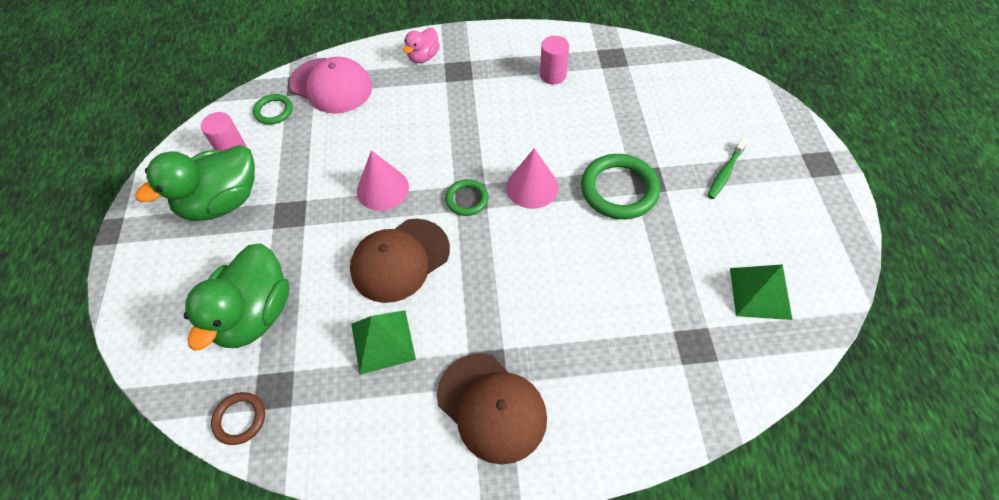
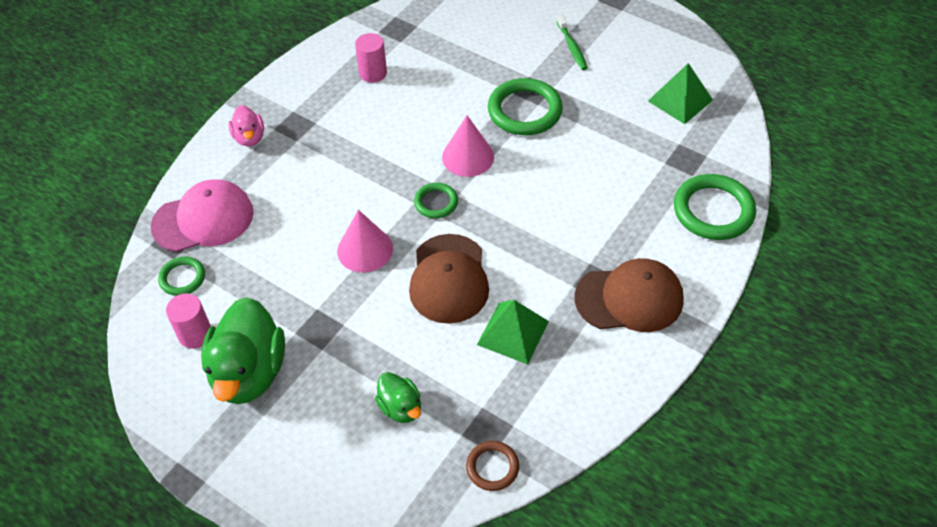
camera: 50 degrees left, 5 degrees down
green duck [184,243,290,351] -> green duck [375,372,421,423], size x0.51
none -> green ring [674,174,756,240]

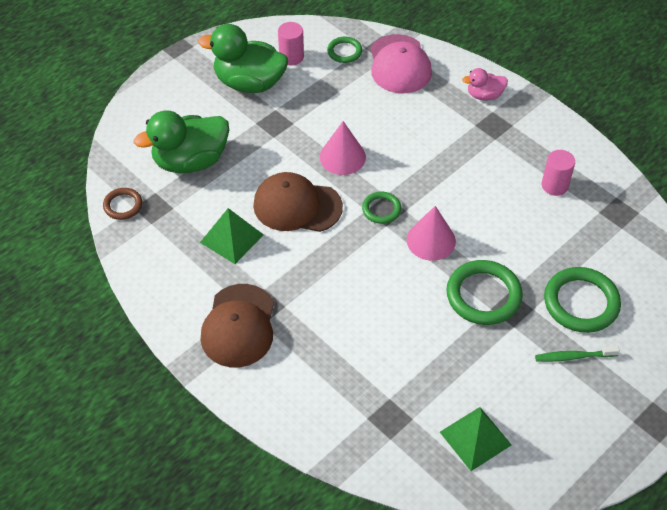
camera: 100 degrees right, 0 degrees up
green duck [375,372,421,423] -> green duck [134,110,229,173], size x1.95
green ring [674,174,756,240] -> green ring moved to [544,267,621,333]

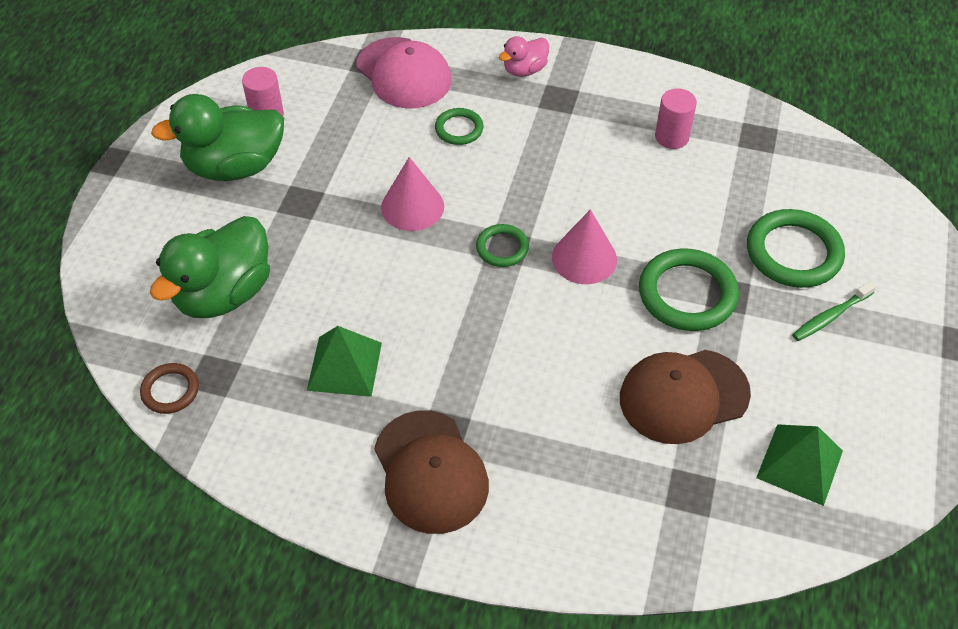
camera: 30 degrees left, 0 degrees up
brown cap [253,172,343,232] -> brown cap moved to [620,350,751,444]
green ring [327,37,362,63] -> green ring moved to [435,108,484,145]

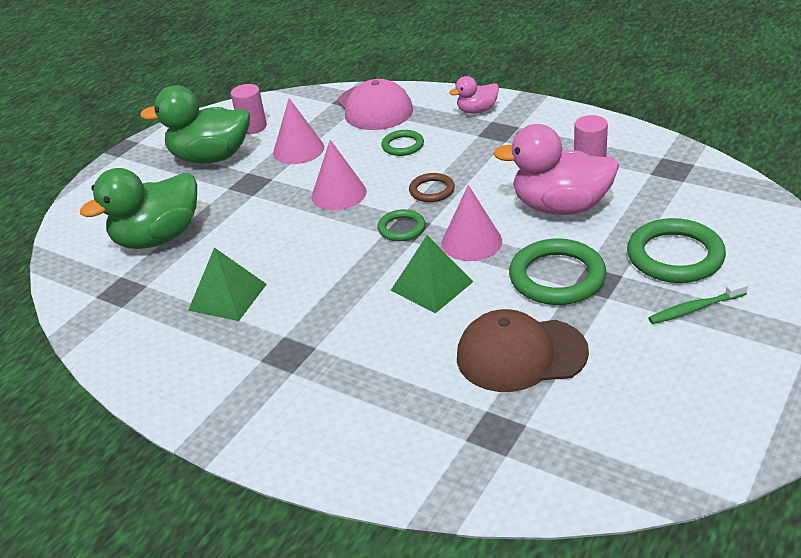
camera: 20 degrees right, 15 degrees down
brown ring [140,363,199,414] -> brown ring moved to [409,173,455,202]
brown cap [374,410,489,534] -> none
green pyramid [756,424,843,506] -> green pyramid moved to [390,235,474,313]
none -> pink cone [273,98,324,164]
none -> pink duck [493,124,619,215]

